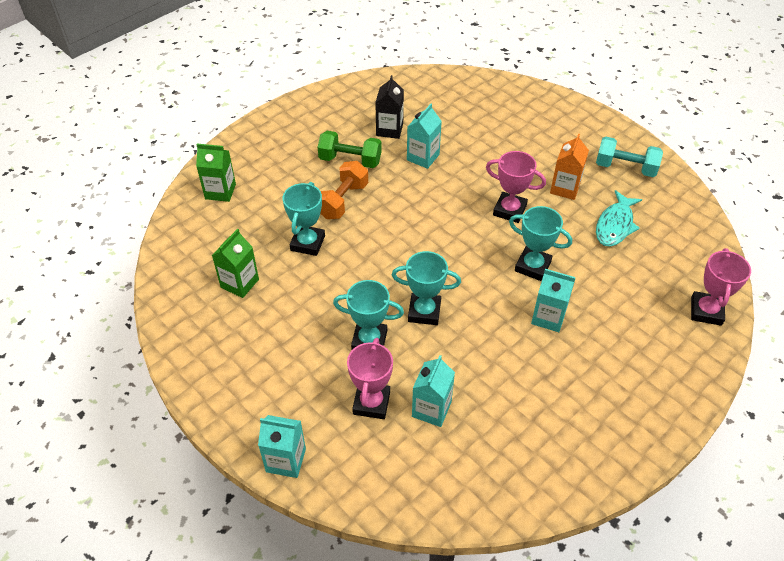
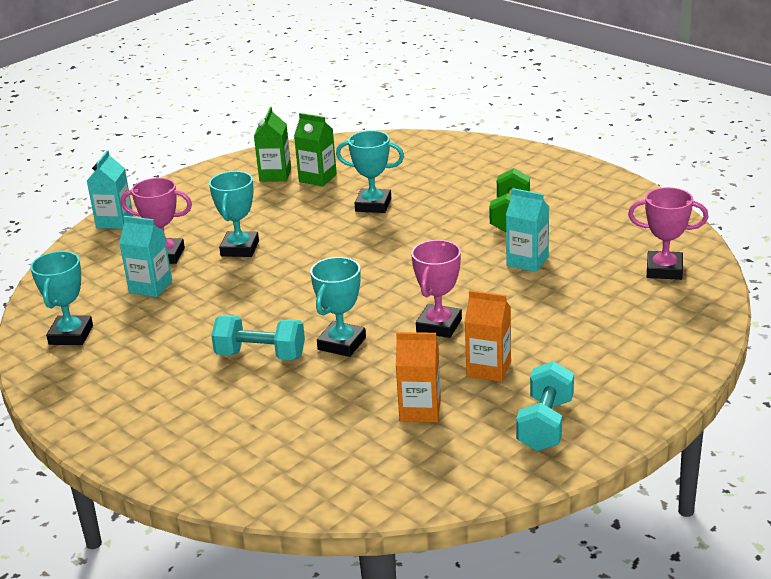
camera: 90 degrees right, 20 degrees down
green carton [196,144,236,202] -> green carton moved to [254,107,291,181]
orange dumbbell [320,161,368,219] -> none
black carton [375,75,404,139] -> none
turquoise trophy [392,251,461,325] -> turquoise trophy moved to [30,251,93,345]
turquoise carton [531,269,575,332] -> turquoise dumbbell [211,315,305,360]
turquoise fish [596,190,642,247] -> orange carton [396,332,441,422]
pink trophy [691,248,751,326] -> pink trophy moved to [628,187,709,280]

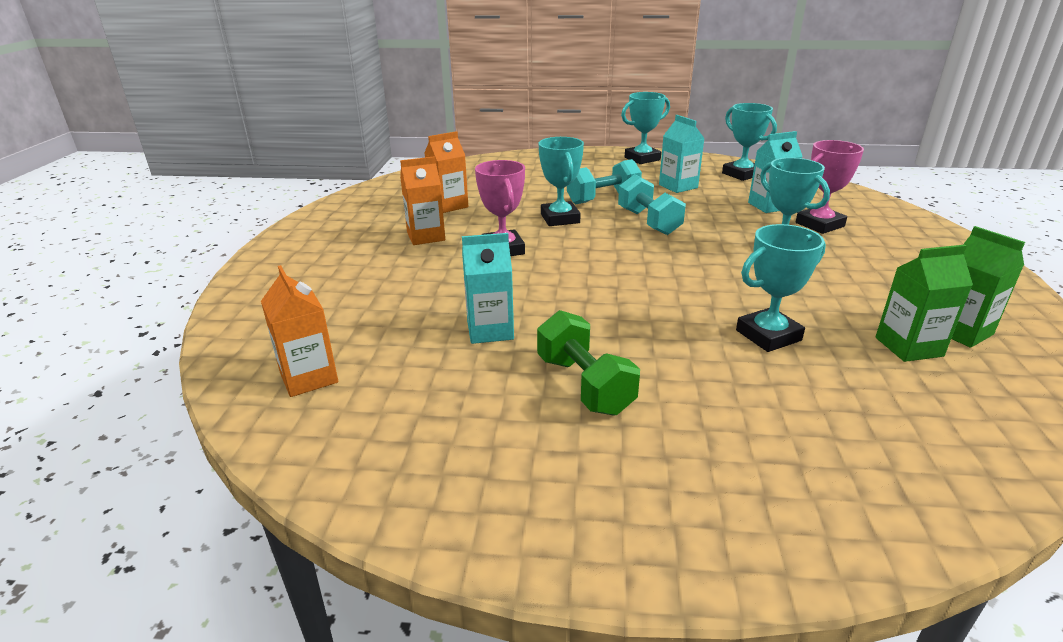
camera: 140 degrees right, 0 degrees up
turquoise carton [87,150,133,229] -> turquoise carton moved to [659,115,705,193]
turquoise dumbbell [516,361,574,451] -> turquoise dumbbell moved to [618,174,686,235]
pink trophy [628,187,709,280] -> orange carton [261,265,338,397]
none -> turquoise trophy [621,92,670,164]

